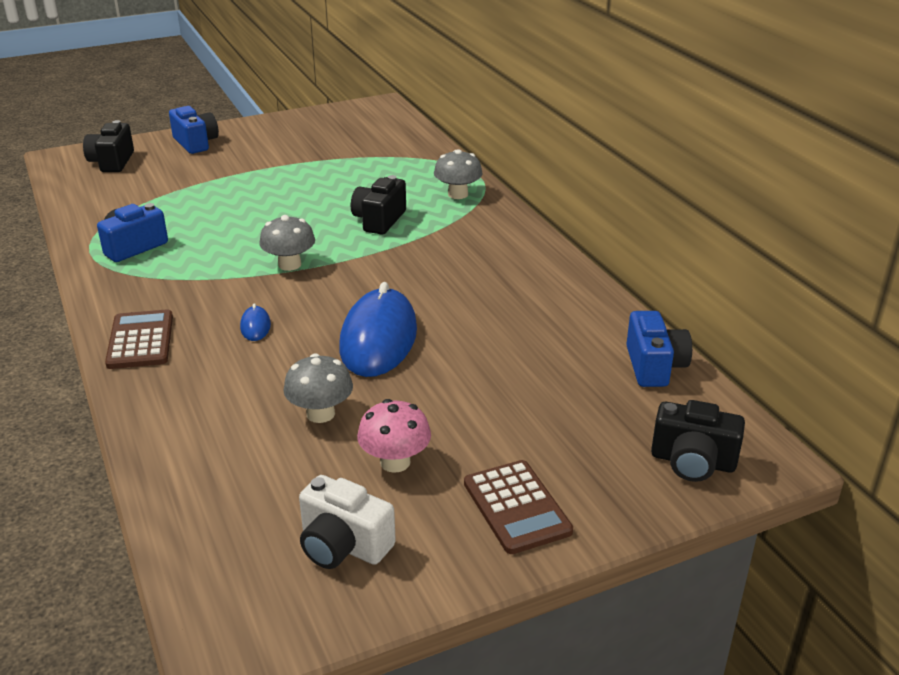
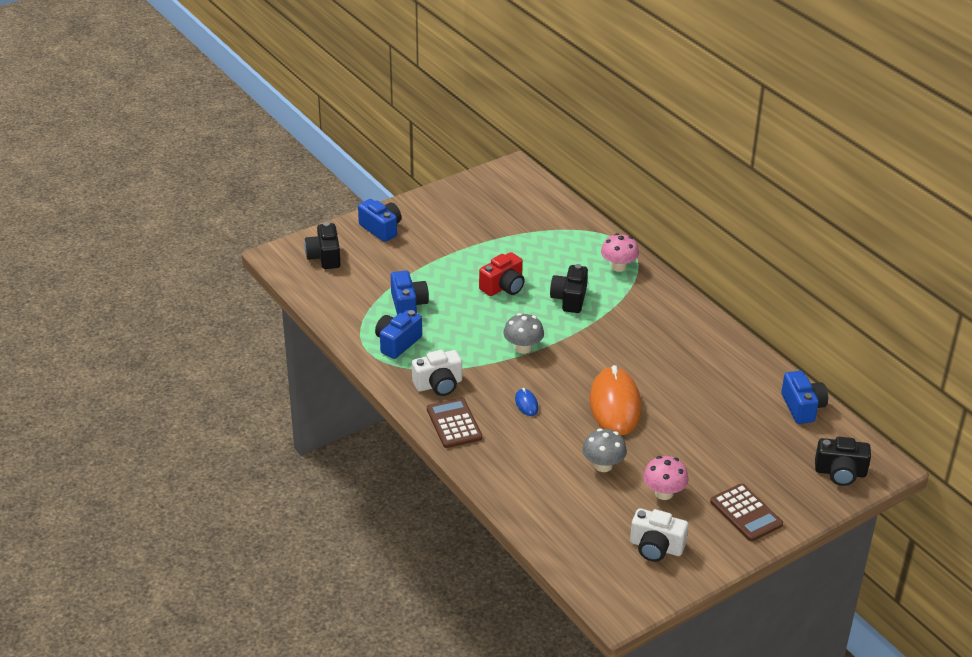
camera: 10 degrees left, 5 degrees up
blue mouse [339,282,417,377] -> orange mouse [590,365,642,435]
grey mushroom [434,149,483,199] -> pink mushroom [601,233,639,272]
none -> blue camera [391,271,429,315]
none -> white camera [412,350,462,396]
none -> red camera [479,252,525,296]

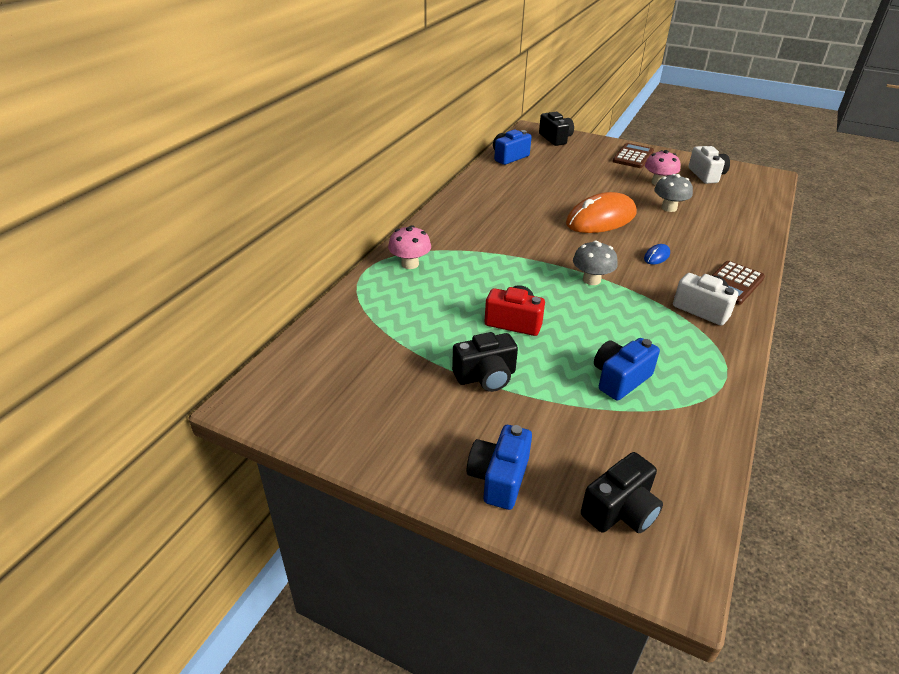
camera: 120 degrees left, 0 degrees up
blue camera [375,310,422,359] -> none
black camera [550,264,588,313] -> black camera moved to [452,332,518,392]

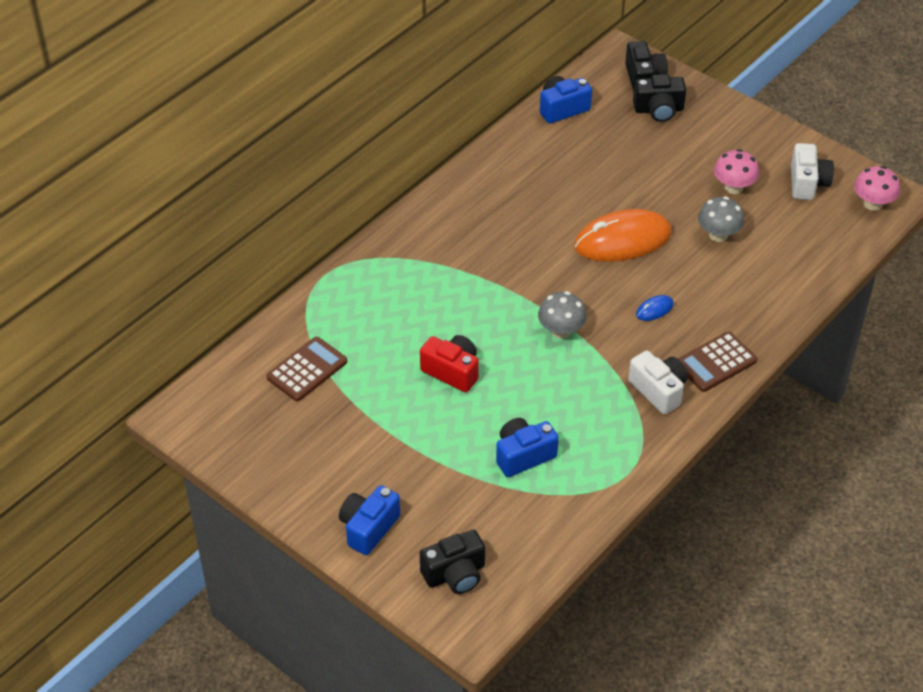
camera: 15 degrees right, 10 degrees up
pink mushroom [388,225,431,269] -> pink mushroom moved to [854,166,900,211]
black camera [452,332,518,392] -> black camera moved to [633,74,686,122]
brown calculator [613,143,654,168] -> brown calculator moved to [266,337,347,401]

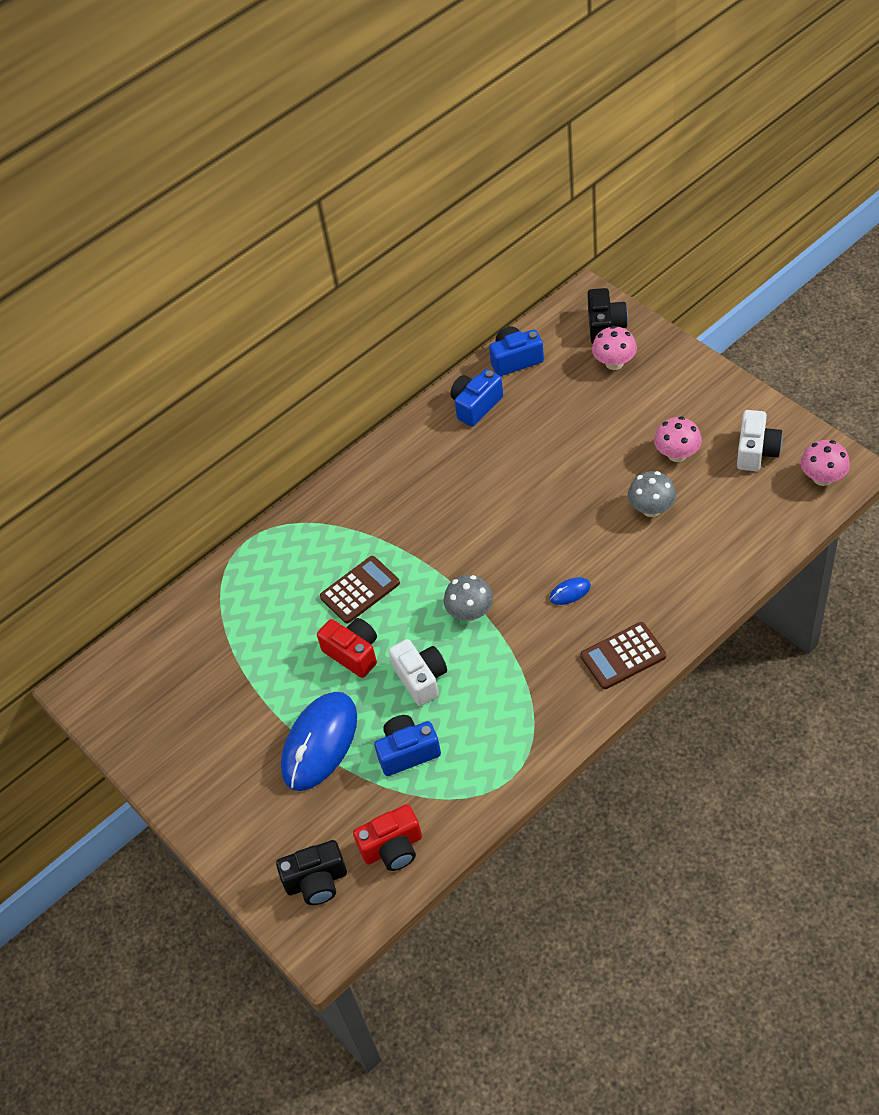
camera: 15 degrees right, 5 degrees up
brown calculator [266,337,347,401] -> brown calculator moved to [320,556,400,623]
blue camera [339,485,400,555] -> blue camera moved to [450,369,503,427]
orange mouse [574,209,672,262] -> none
white camera [628,351,688,414] -> white camera moved to [389,639,447,706]
black camera [633,74,686,122] -> pink mushroom [592,326,637,370]
none -> blue mouse [281,692,357,791]
none -> red camera [353,804,422,871]

